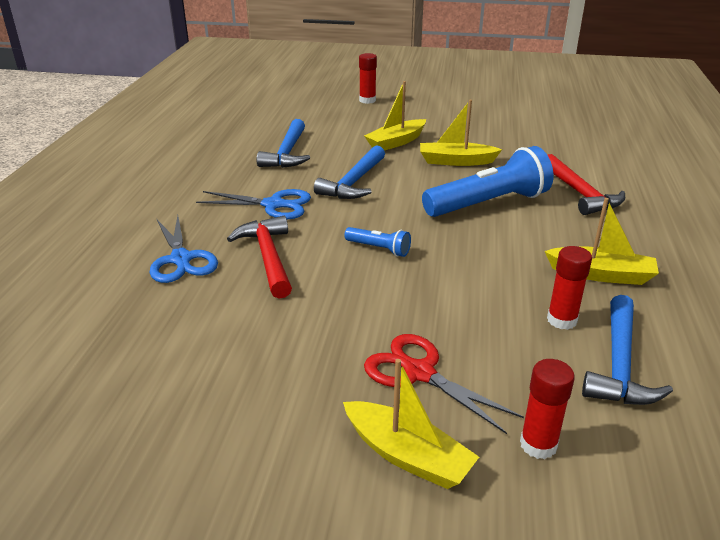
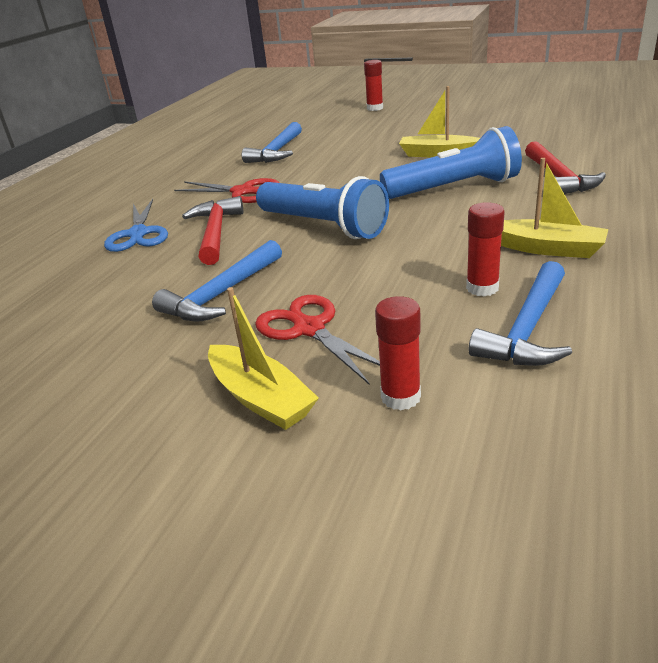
camera: 15 degrees right, 0 degrees up
blue scissors [196,189,311,219] -> red scissors [174,178,279,203]
blue hammer [314,145,385,199] -> blue hammer moved to [152,240,282,321]
blue flashlight [344,227,411,257] -> blue flashlight [256,176,389,239], size x2.17
yellow boat [364,81,426,151] -> none

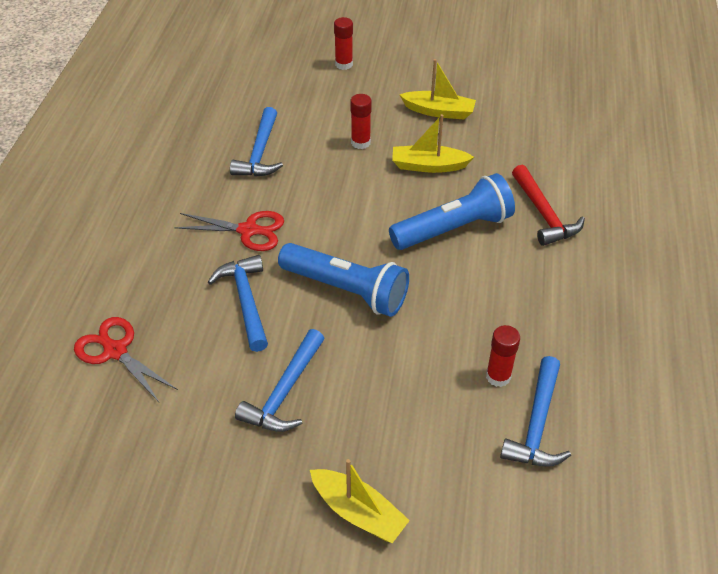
camera: 15 degrees left, 15 degrees up
blue scissors [104,199,168,252] -> none
red hammer [182,196,243,265] -> blue hammer [208,255,268,352]
red scissors [255,295,380,384] -> red scissors moved to [74,317,178,402]
red glue stick [375,296,421,410] -> red glue stick moved to [350,94,372,149]
yellow boat [501,158,609,258] -> yellow boat moved to [399,59,476,120]

